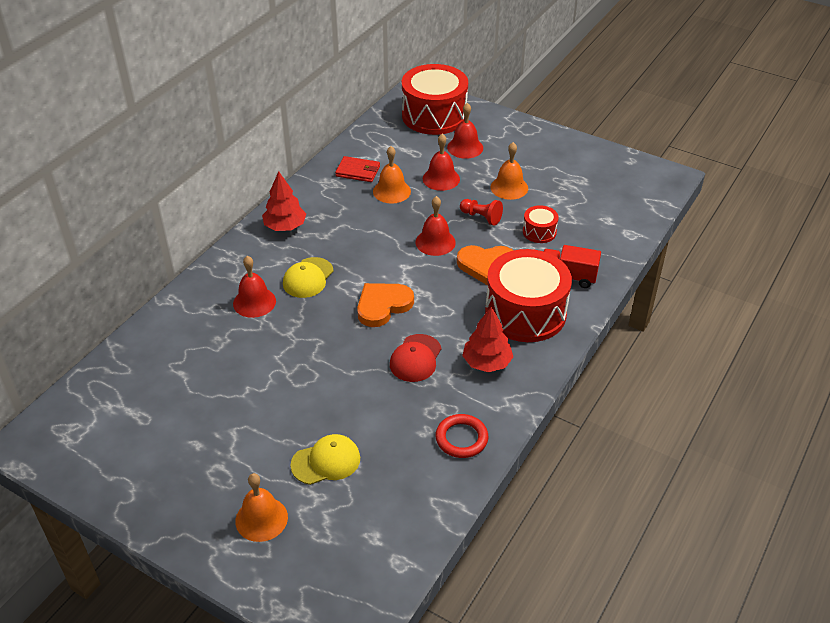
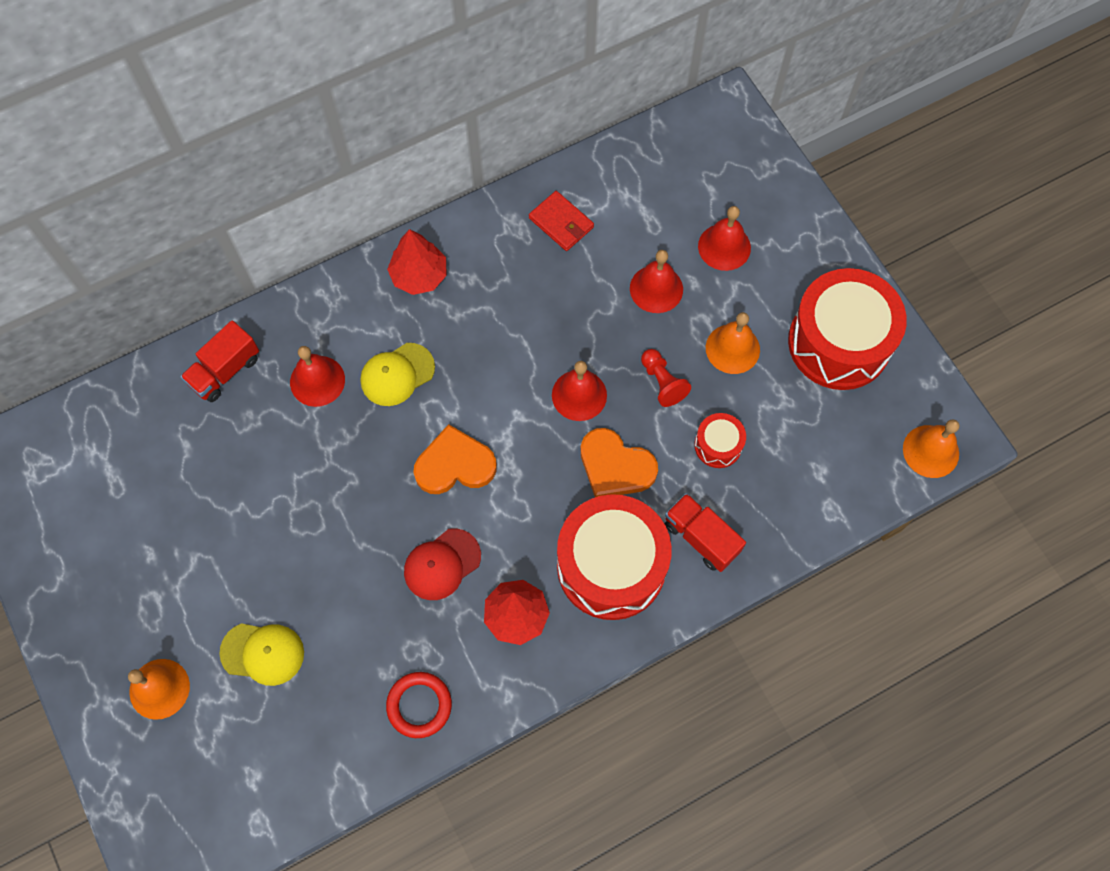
camera: 30 degrees right, 25 degrees up
orange bell [373,146,411,204] -> orange bell moved to [903,420,959,478]
red drum [402,64,468,135] -> red drum moved to [788,268,907,390]
none -> red truck [180,320,259,402]

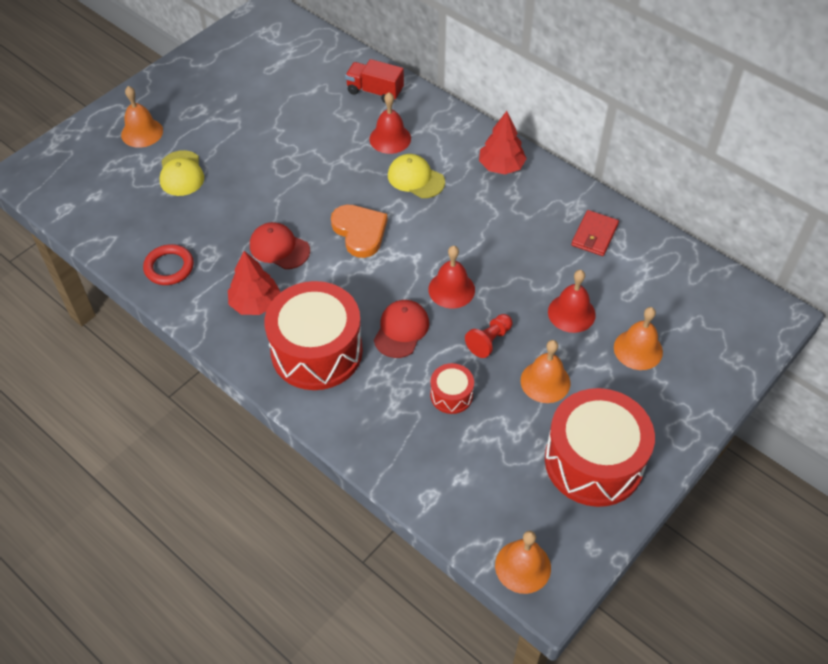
camera: 70 degrees right, 15 degrees down
orange heart [580,428,658,497] -> red cap [374,300,429,358]
red truck [665,493,746,572] -> none
red bell [698,206,751,271] -> orange bell [614,307,663,370]

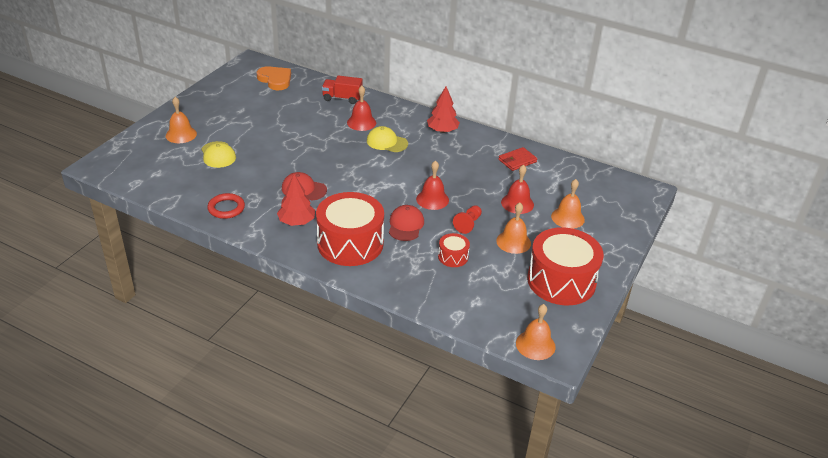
camera: 15 degrees left, 15 degrees down
orange heart [331,205,388,258] -> orange heart moved to [257,66,291,90]
red wallet [571,210,619,256] -> red wallet turned 45 degrees clockwise [499,147,537,171]

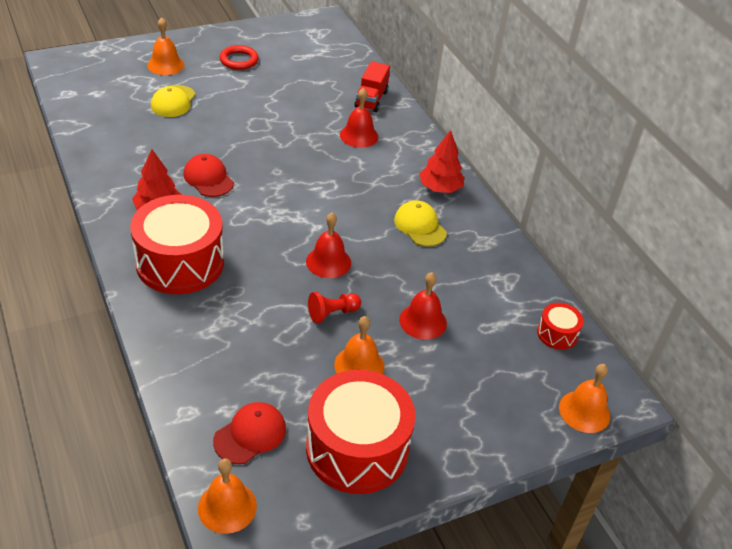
camera: 35 degrees right, 5 degrees up
red ring [207,193,245,219] -> red ring moved to [220,45,259,70]
orange heart [257,66,291,90] -> none
red truck [322,75,362,104] -> red truck turned 120 degrees counterclockwise [354,61,390,112]
yellow cap [367,126,408,152] -> yellow cap moved to [394,200,447,247]
red cap [389,205,424,241] -> red cap moved to [213,402,286,464]
red drum [438,233,470,267] -> red drum moved to [537,303,584,350]
red wallet [499,147,537,171] -> none
orange bell [551,179,585,229] -> orange bell moved to [559,364,610,433]

